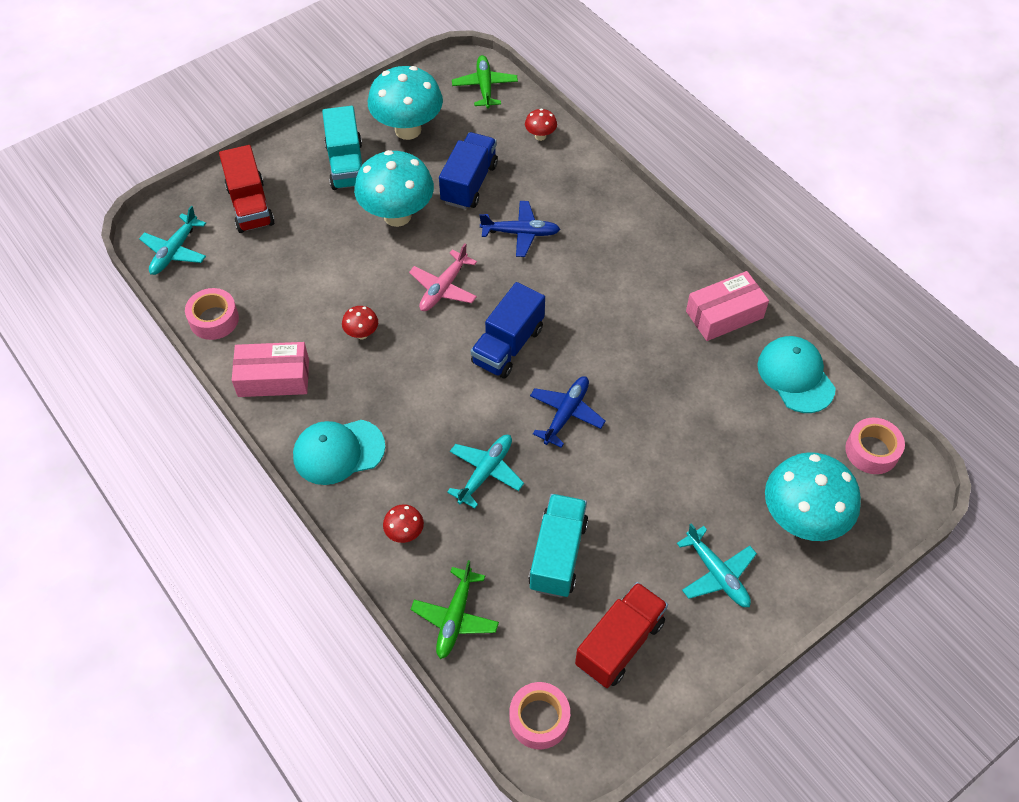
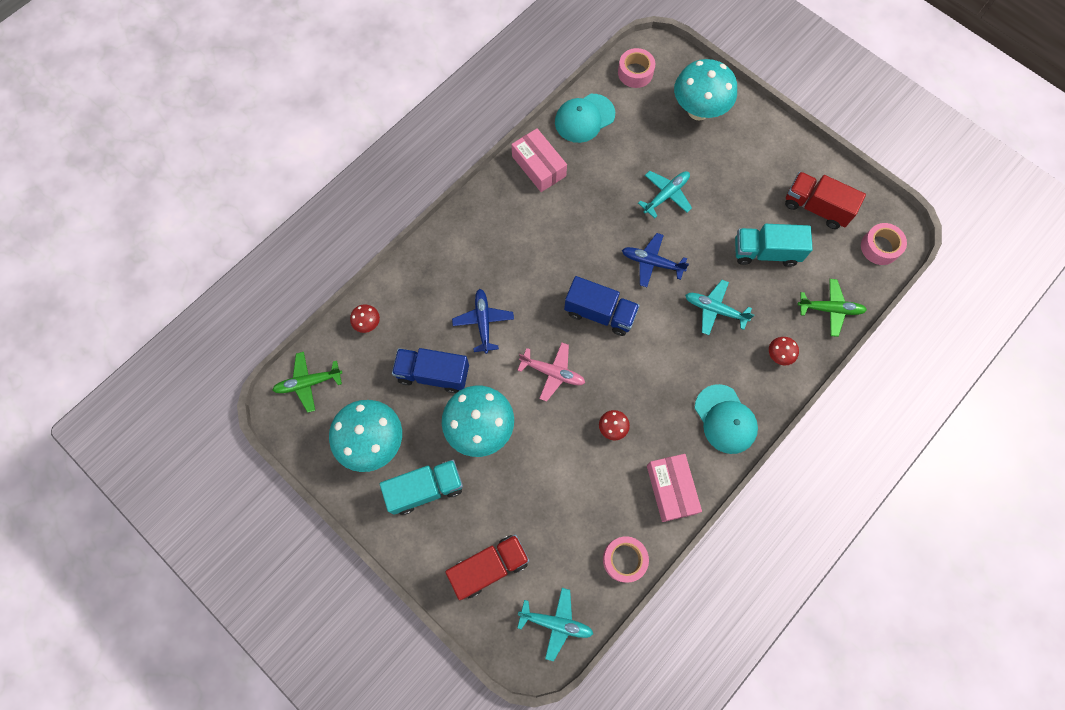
camera: 100 degrees left, 15 degrees up
turquoise plane [677,523,757,607] -> turquoise plane moved to [638,171,692,218]

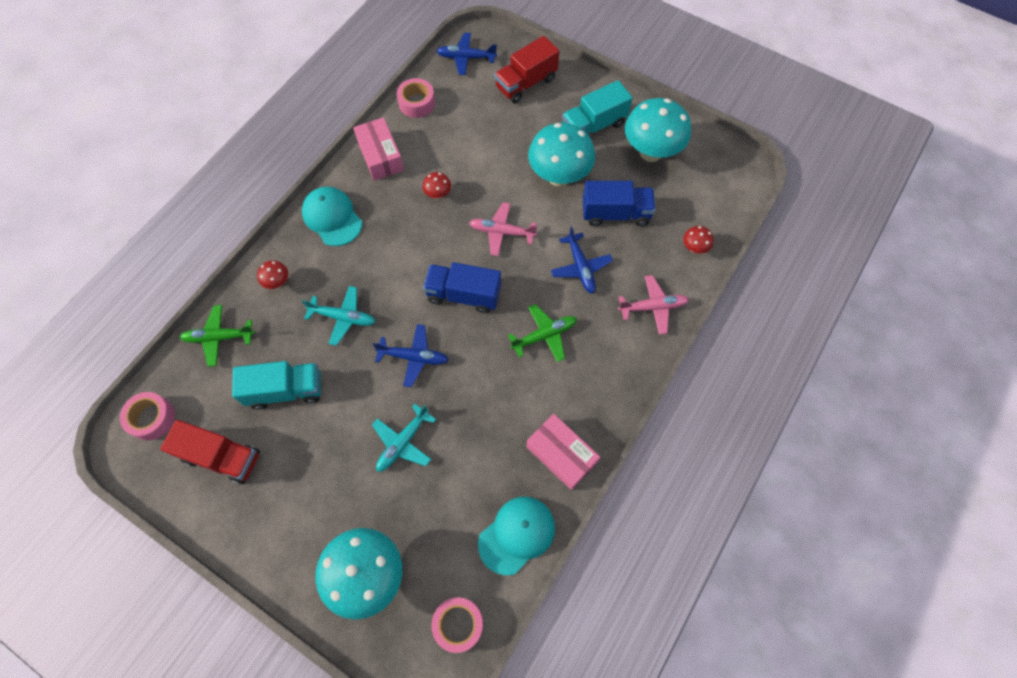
camera: 170 degrees right, 5 degrees down
green plane [272,352,342,413] -> green plane moved to [508,304,577,362]
turquoise plane [517,588,593,661] -> blue plane [436,33,497,75]
none -> pink plane [618,275,689,335]

